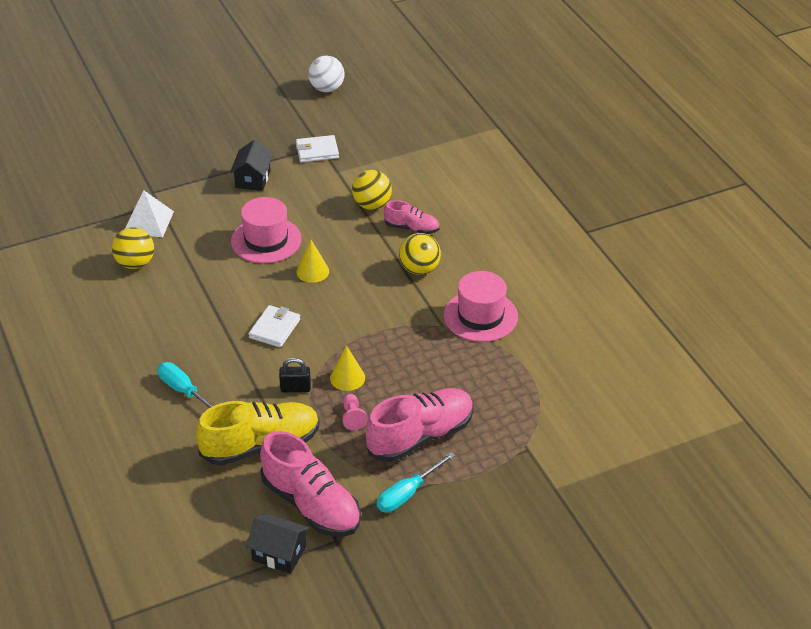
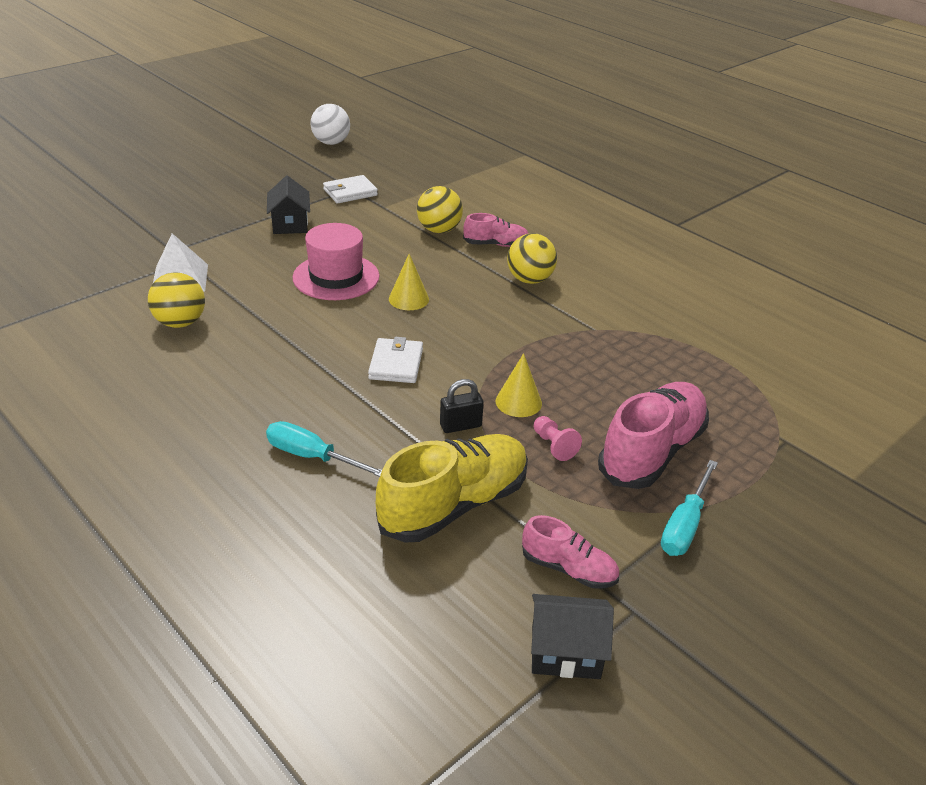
camera: 20 degrees left, 5 degrees down
pink shoe [260,431,361,537] -> pink shoe [522,515,619,589], size x0.54
pink hat [444,271,518,342] -> none

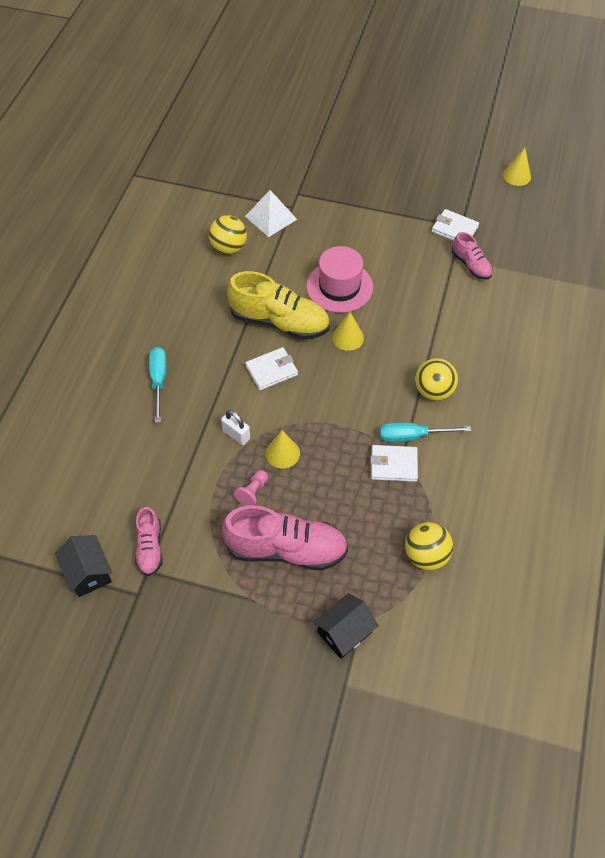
camera: 60 degrees right, 20 degrees up
black house [267,175,310,234] -> black house moved to [313,593,379,659]
white ball [310,104,350,145] -> yellow cone [503,148,531,186]
yellow shoe [376,434,528,543] -> yellow shoe moved to [227,271,330,340]
yellow ball [417,186,463,233] -> yellow ball moved to [405,522,453,570]
black padlock [440,379,484,433] -> white padlock [221,410,250,445]
pink shoe [463,213,529,247] -> pink shoe moved to [452,232,493,280]
turquoise screwdriver [661,460,718,556] -> turquoise screwdriver moved to [380,423,471,442]
none -> white wallet [370,445,418,482]

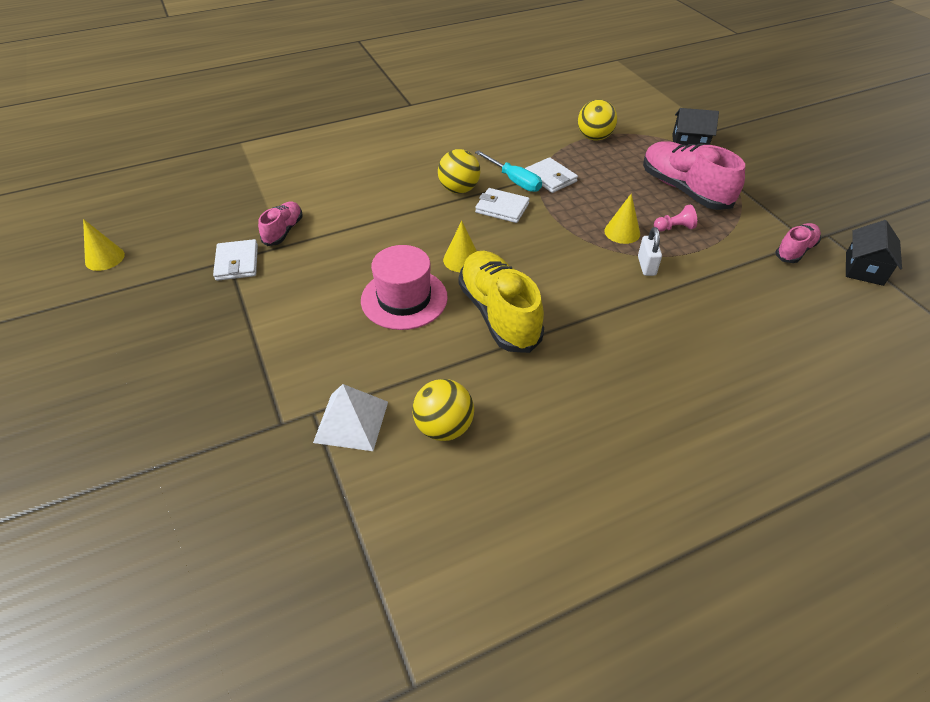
camera: 130 degrees left, 10 degrees down
turquoise screwdriver [149,347,166,423] -> none
white wallet [245,347,298,390] -> white wallet moved to [475,188,530,223]

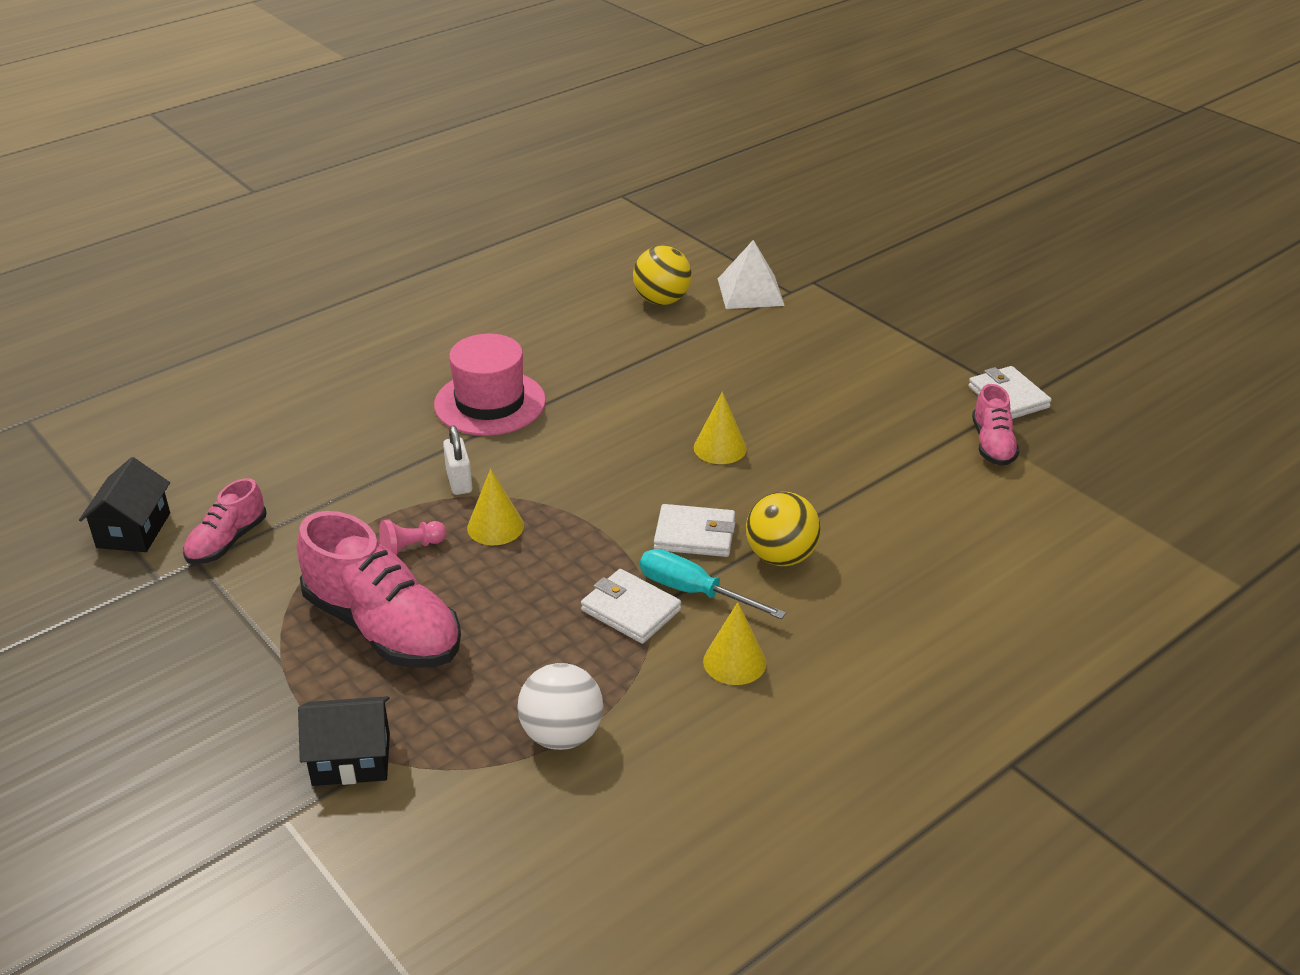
camera: 165 degrees right, 10 degrees down
yellow cone [83,219,125,271] -> yellow cone moved to [703,602,766,685]
pink hat [361,245,448,330] -> pink hat moved to [434,333,546,436]
yellow shoe [458,251,544,353] -> none
yellow ball [578,99,617,141] -> white ball [518,663,603,750]

